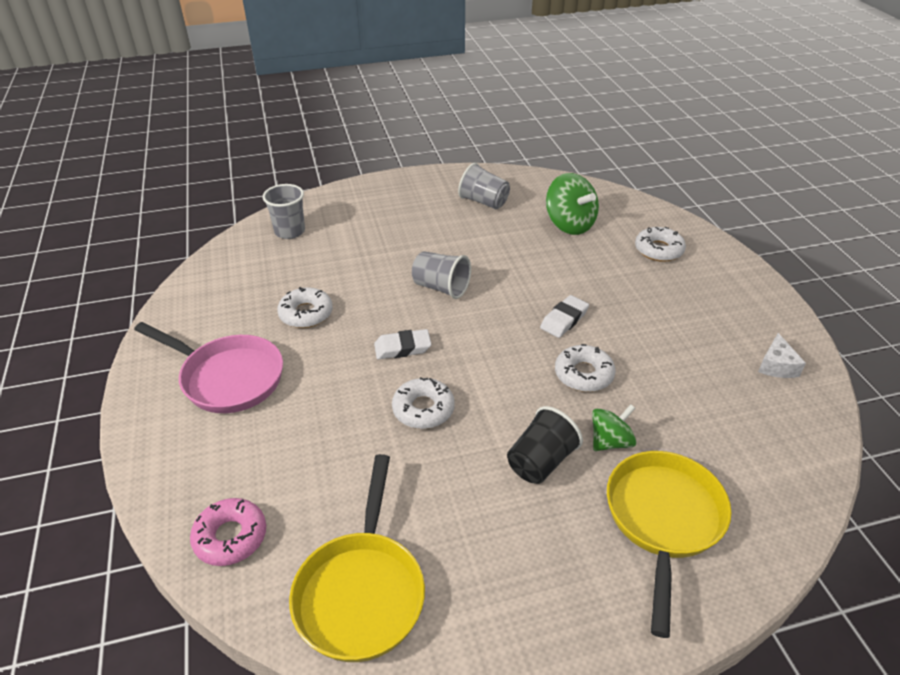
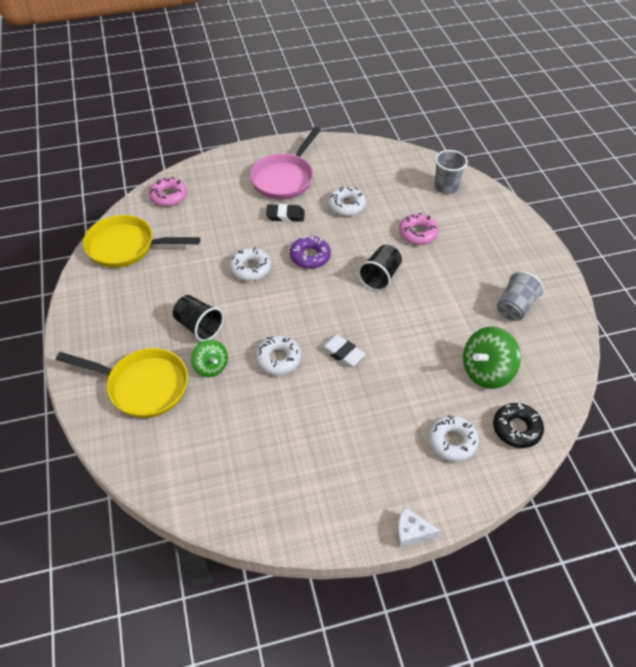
camera: 90 degrees right, 10 degrees up
white eraser [374,329,431,359] -> purple donut [290,236,331,269]
grey cup [412,251,471,299] -> black cup [358,245,402,291]
white cheese [758,333,806,378] -> white cheese moved to [397,507,441,548]
none -> black eraser [266,204,305,222]
none -> pink donut [399,213,439,245]
none -> black donut [493,403,544,448]

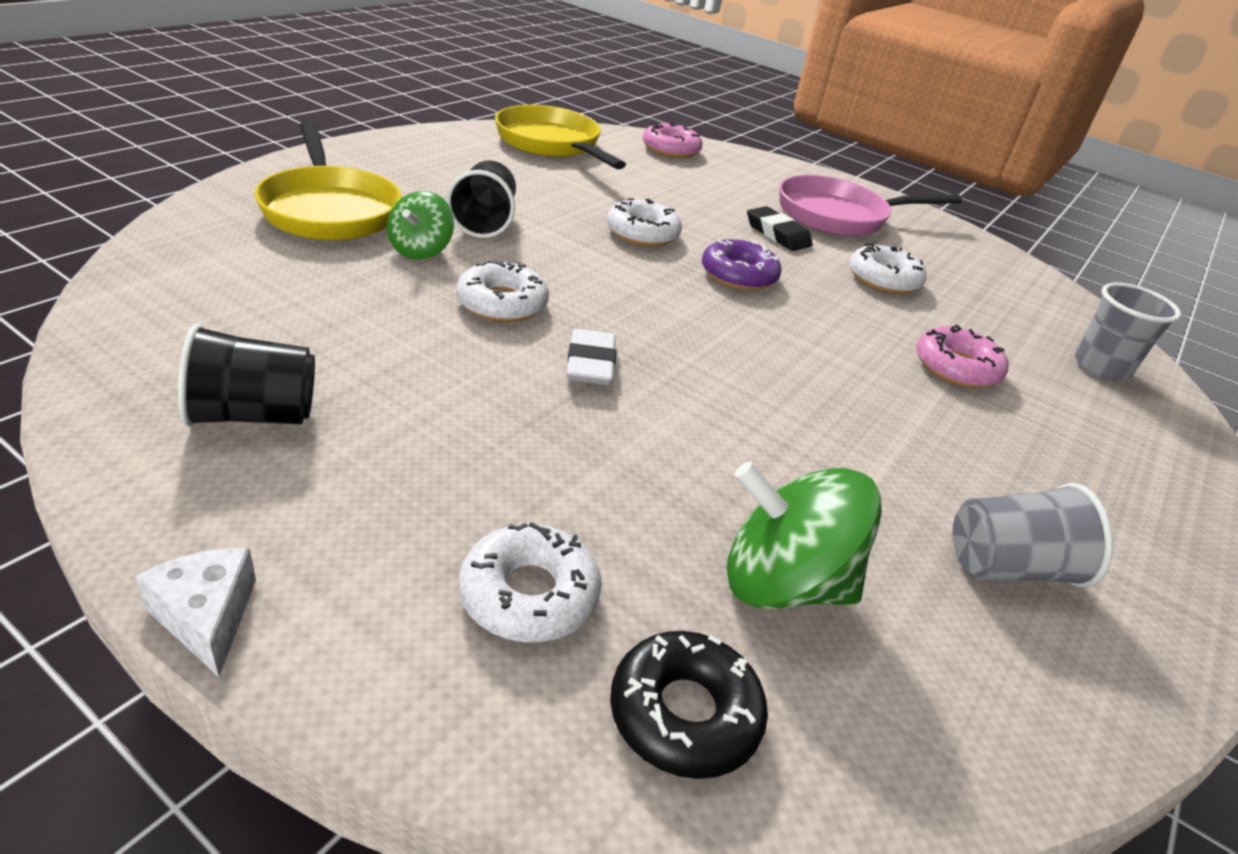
camera: 45 degrees right, 15 degrees down
black cup [358,245,402,291] -> black cup moved to [178,324,315,426]

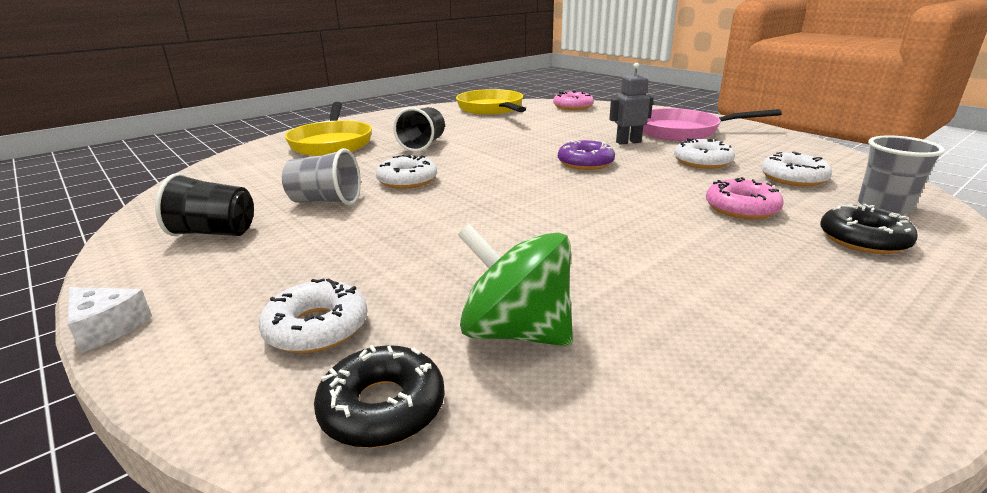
camera: 20 degrees right, 10 degrees down
white cheese [135,548,256,677] -> white cheese turned 135 degrees clockwise [67,287,152,353]
green spinning top [387,191,454,260] -> none
white eraser [566,329,616,385] -> none
white donut [607,198,682,246] -> white donut moved to [761,151,832,187]
black eraser [747,206,813,251] -> grey robot [609,63,653,145]
grey cup [953,483,1113,588] -> grey cup moved to [282,148,361,205]
none -> black donut [820,204,918,254]

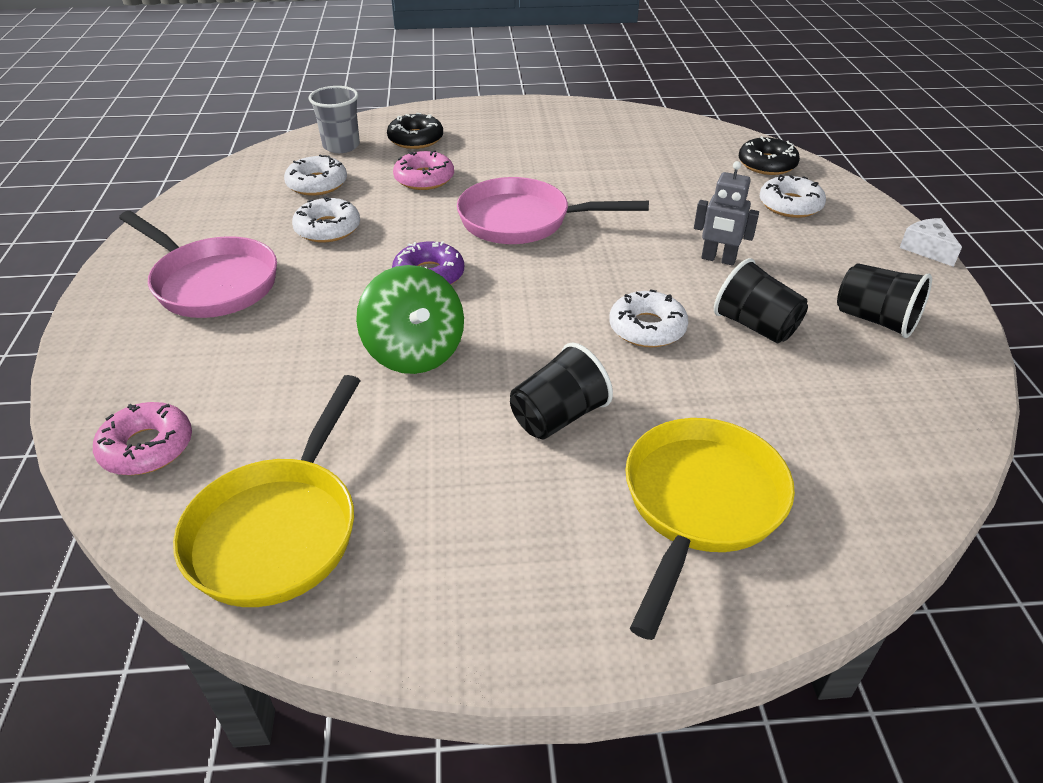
camera: 145 degrees left, 15 degrees up
grey cup [282,148,361,205] -> black cup [714,258,808,344]
green spinning top [458,224,573,346] -> green spinning top moved to [356,265,464,374]
grey robot [609,63,653,145] -> grey robot moved to [694,161,759,266]
none -> pink pan [457,177,649,244]

